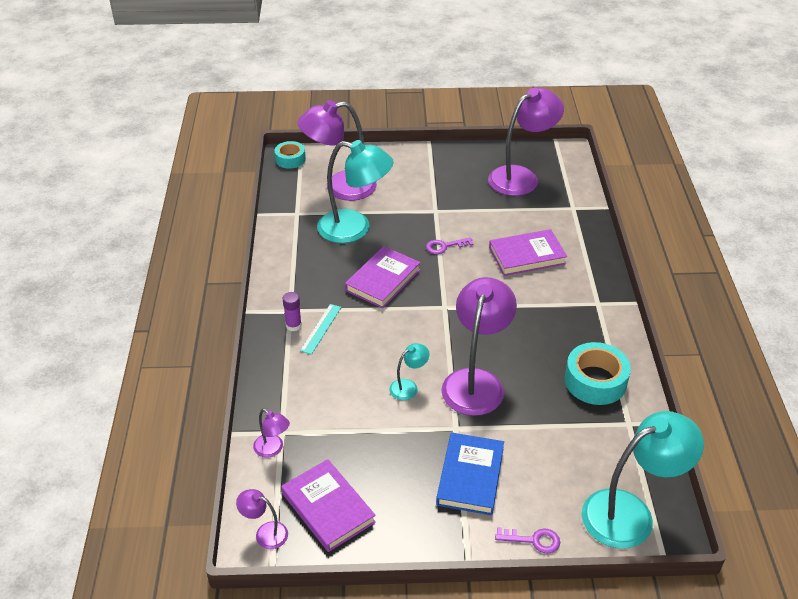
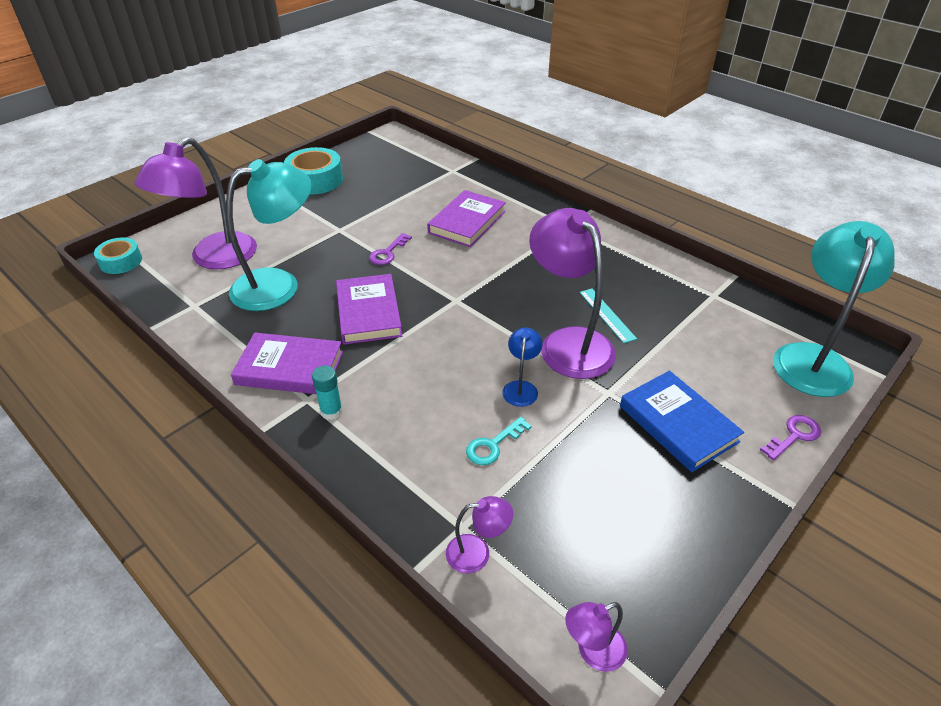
camera: 45 degrees left, 0 degrees up
purple book [281,459,376,552] -> purple book moved to [231,333,343,394]
purple glue stick [283,292,302,331] -> turquoise glue stick [312,365,343,420]
turquoise ruler [300,304,341,355] -> turquoise ruler moved to [580,289,637,343]
turquoise lamp [389,343,430,400] -> blue lamp [502,327,543,407]
purple lamp [488,88,564,196] -> none
turquoise tape [565,342,631,405] -> turquoise tape moved to [284,147,343,195]
none -> turquoise key [466,417,532,465]

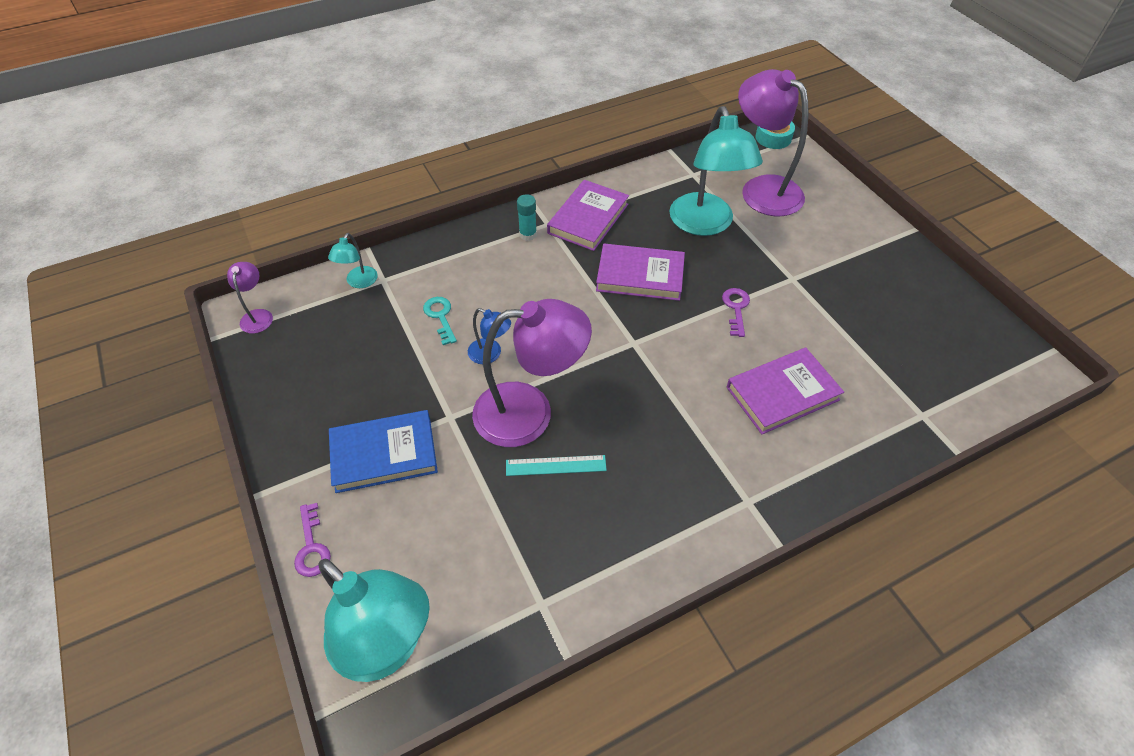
camera: 110 degrees right, 10 degrees up
turquoise tape [284,147,343,195] -> none
purple key [369,233,412,265] -> purple key turned 45 degrees clockwise [722,288,750,337]
purple book [427,190,506,247] -> purple book turned 75 degrees counterclockwise [727,347,844,434]
purple lamp [446,496,513,573] -> turquoise lamp [328,233,378,288]

